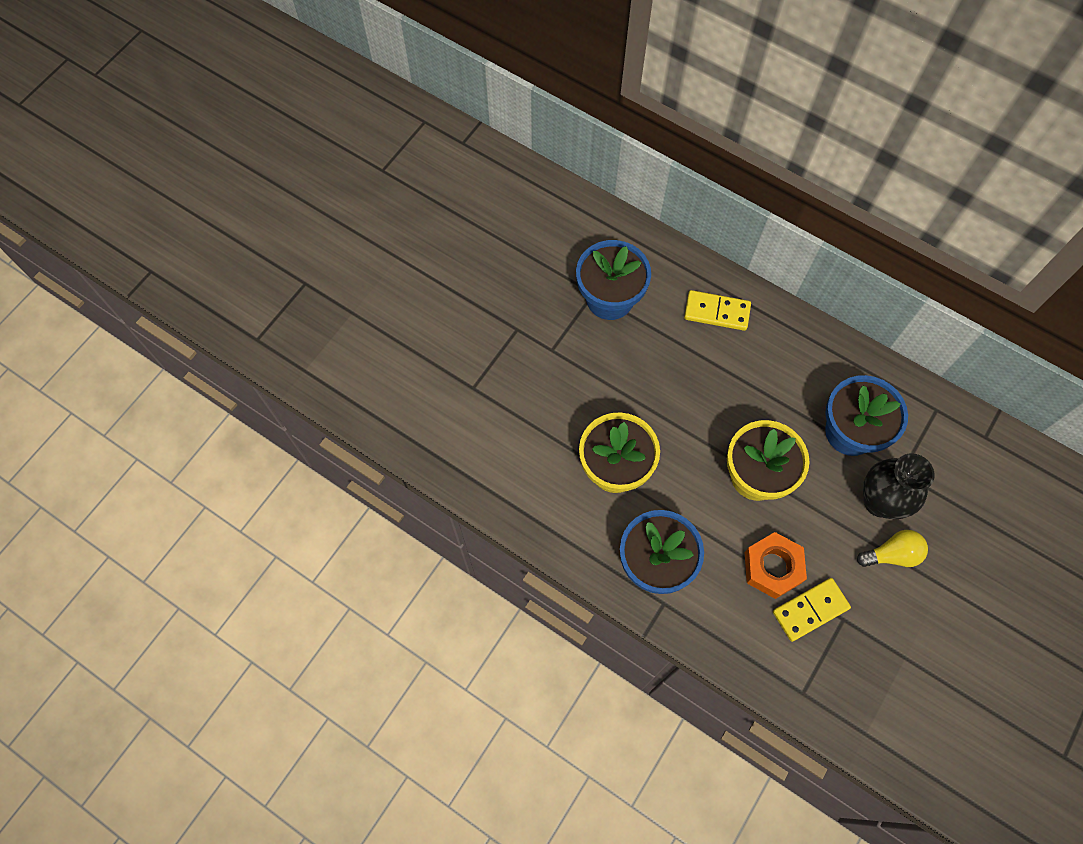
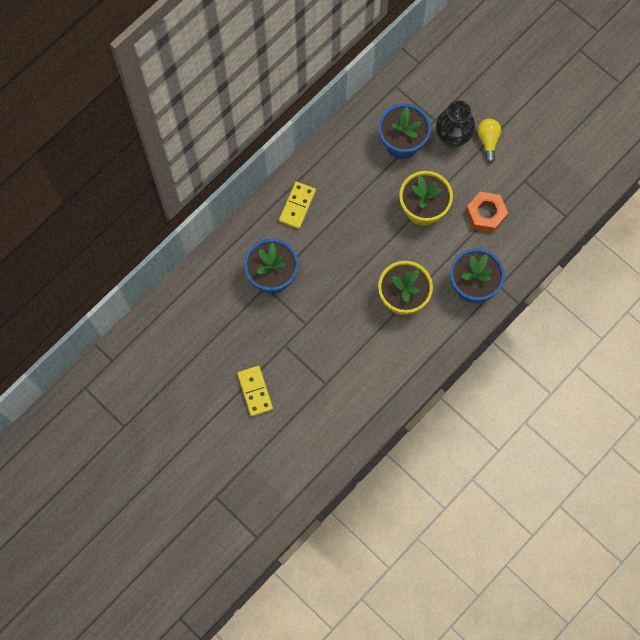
camera: 80 degrees left, 5 degrees up
yellow domino [773,578,851,642] -> yellow domino moved to [237,366,273,417]

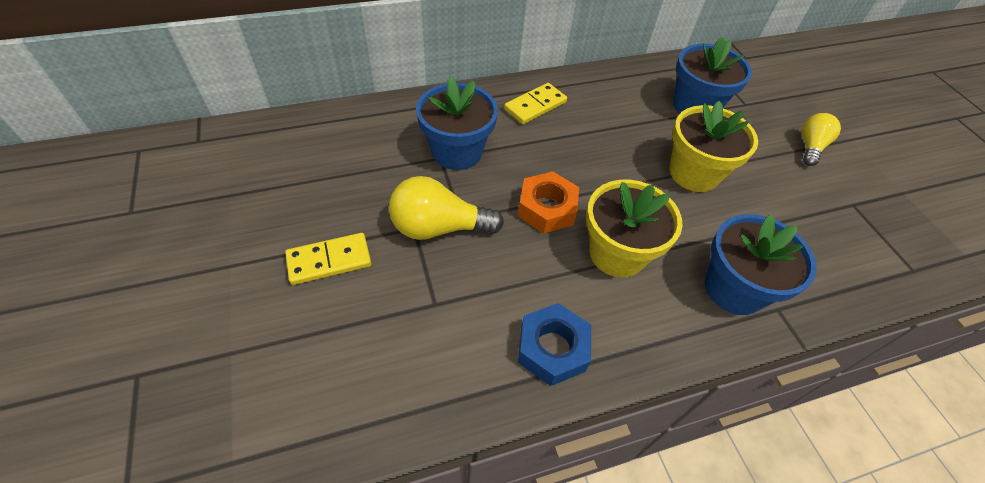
camera: 25 degrees right, 20 degrees down
yellow domino [237,366,273,417] -> yellow domino turned 60 degrees clockwise [285,233,372,285]
black vase [436,100,476,149] -> none
orange nut [466,192,508,233] -> orange nut moved to [518,172,579,234]
none -> yellow light bulb [389,176,504,240]
none -> blue nut [518,303,591,386]

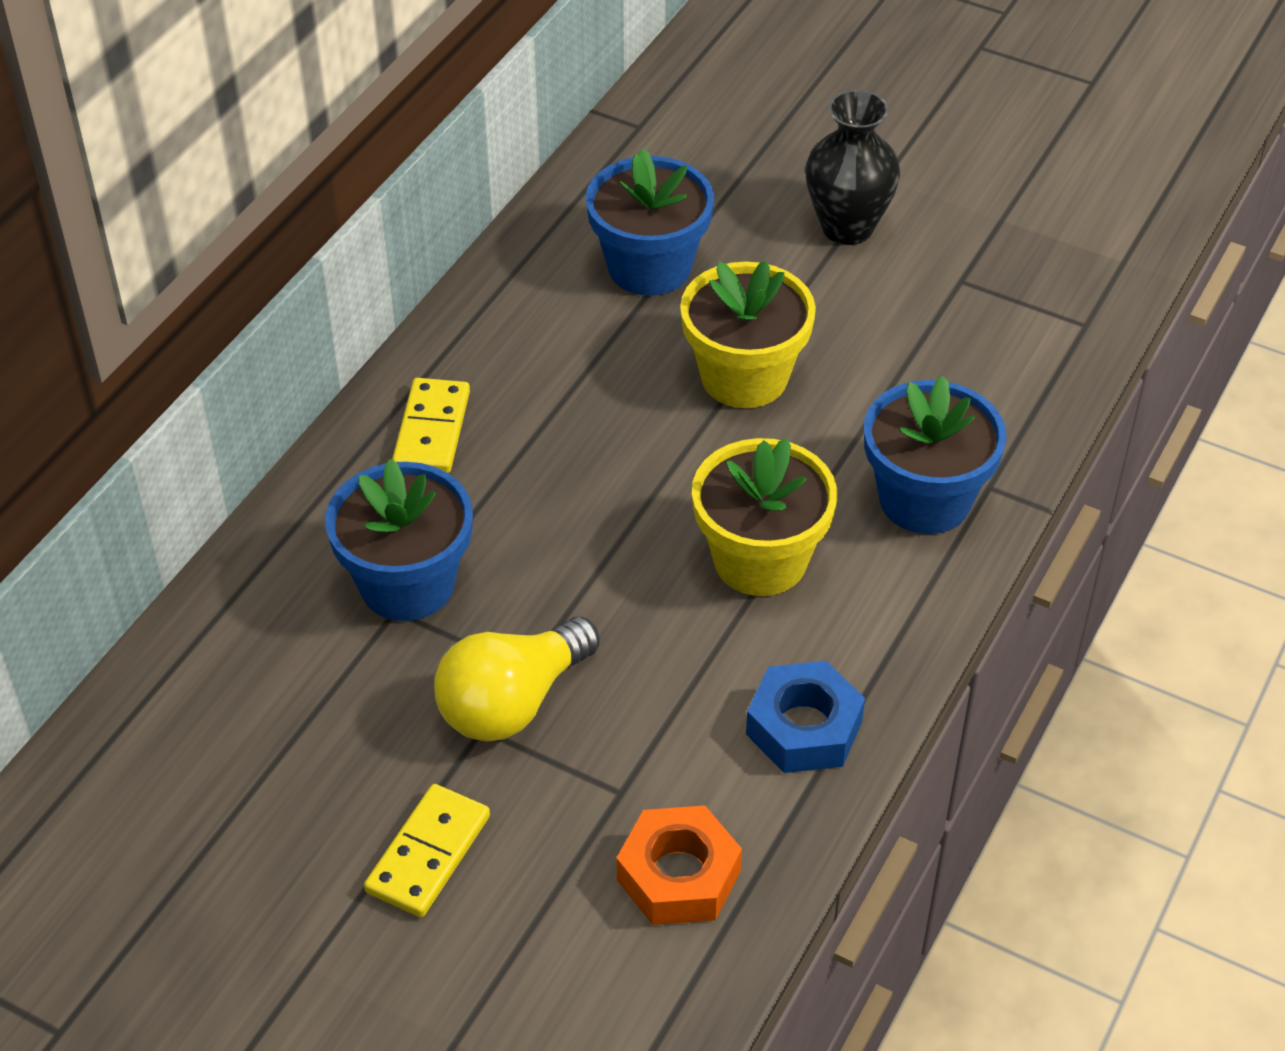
camera: 40 degrees left, 5 degrees down
orange nut [518,172,579,234] -> orange nut moved to [616,806,742,925]
yellow light bulb [802,113,841,166] -> black vase [805,89,900,245]

